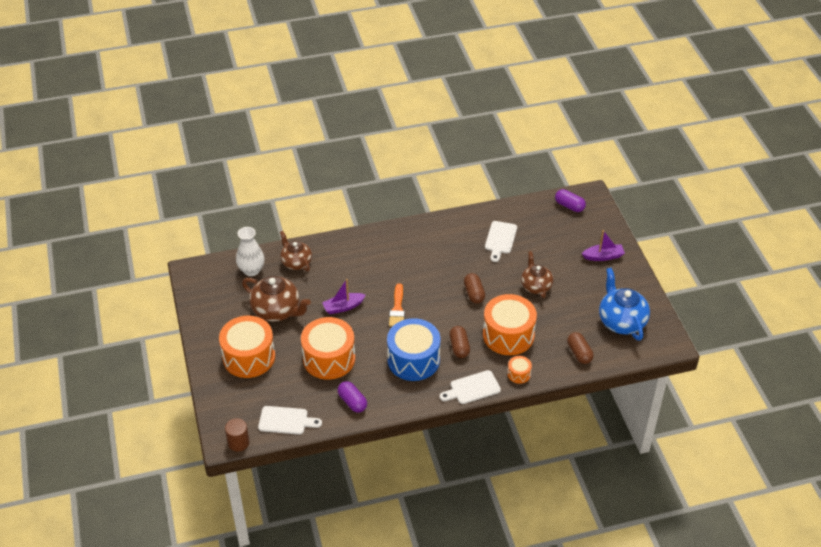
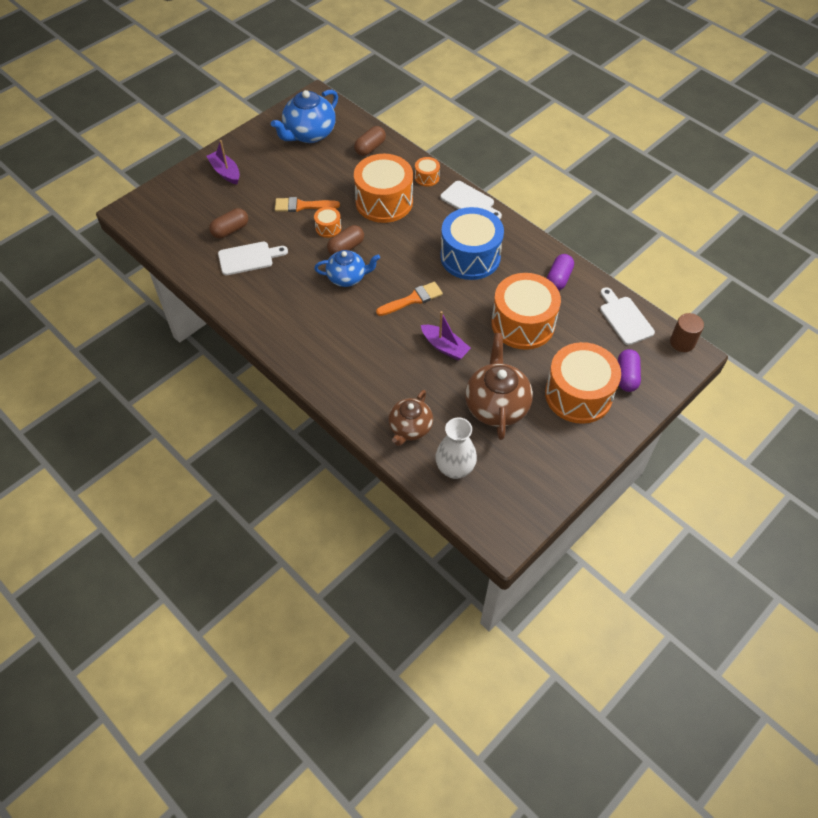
camera: 120 degrees left, 10 degrees up
brown capsule [449,326,470,358] -> brown capsule moved to [209,208,248,238]
brown teapot [521,251,553,298] -> orange brush [275,197,340,212]
purple capsule [555,189,586,212] -> purple capsule moved to [618,349,641,392]
none -> orange drum [314,207,341,238]
none -> blue teapot [314,250,380,287]

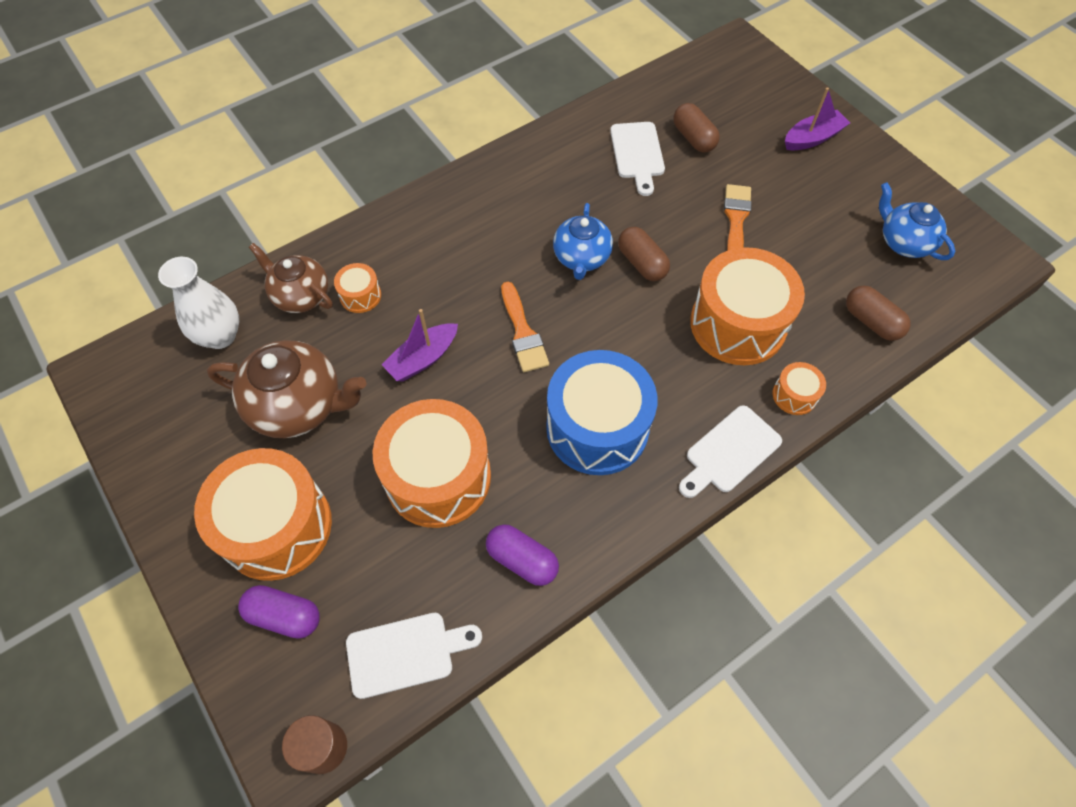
camera: 100 degrees right, 5 degrees up
blue teapot [271,90,338,143] -> blue teapot [879,182,955,260], size x0.66
orange drum [314,207,341,238] -> orange drum moved to [334,263,381,313]

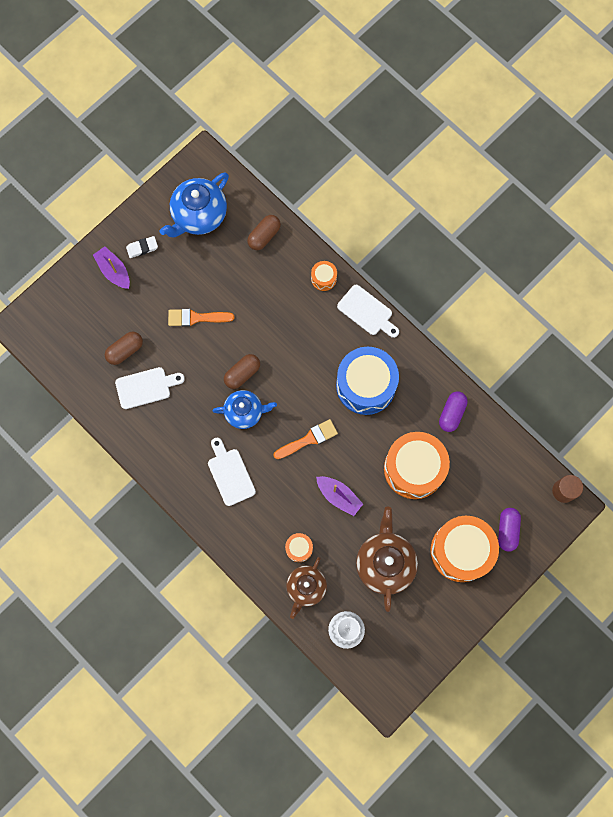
camera: 100 degrees left, 15 degrees up
white cutting board [346,613,482,699] -> white cutting board moved to [208,438,256,506]
orange drum [690,247,805,365] -> none
blue teapot [879,182,955,260] -> blue teapot [159,172,229,237], size x1.52
none -> white eraser [126,236,158,258]

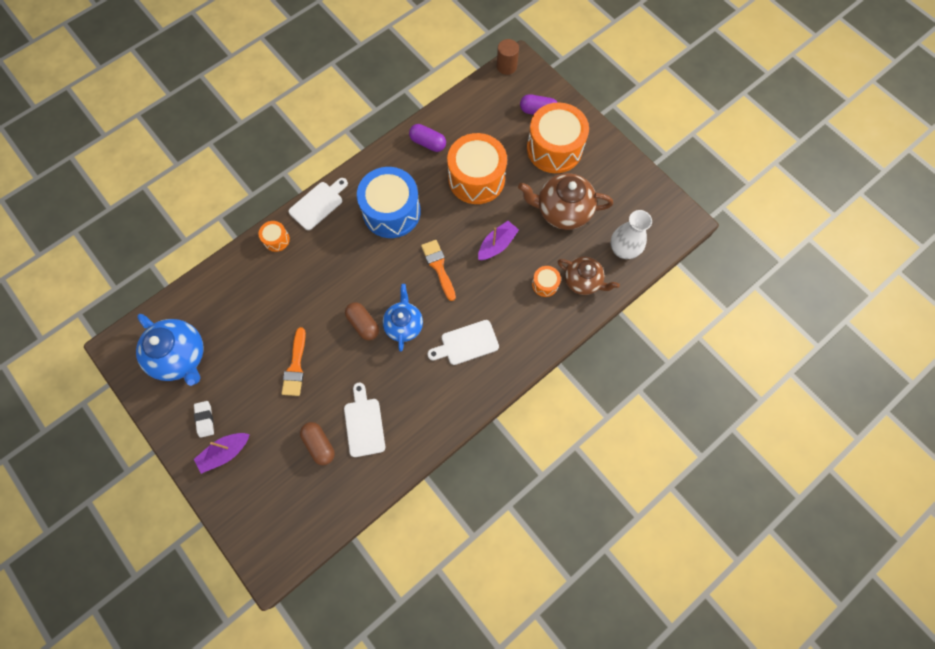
camera: 85 degrees left, 5 degrees down
brown capsule [247,215,281,250] -> none

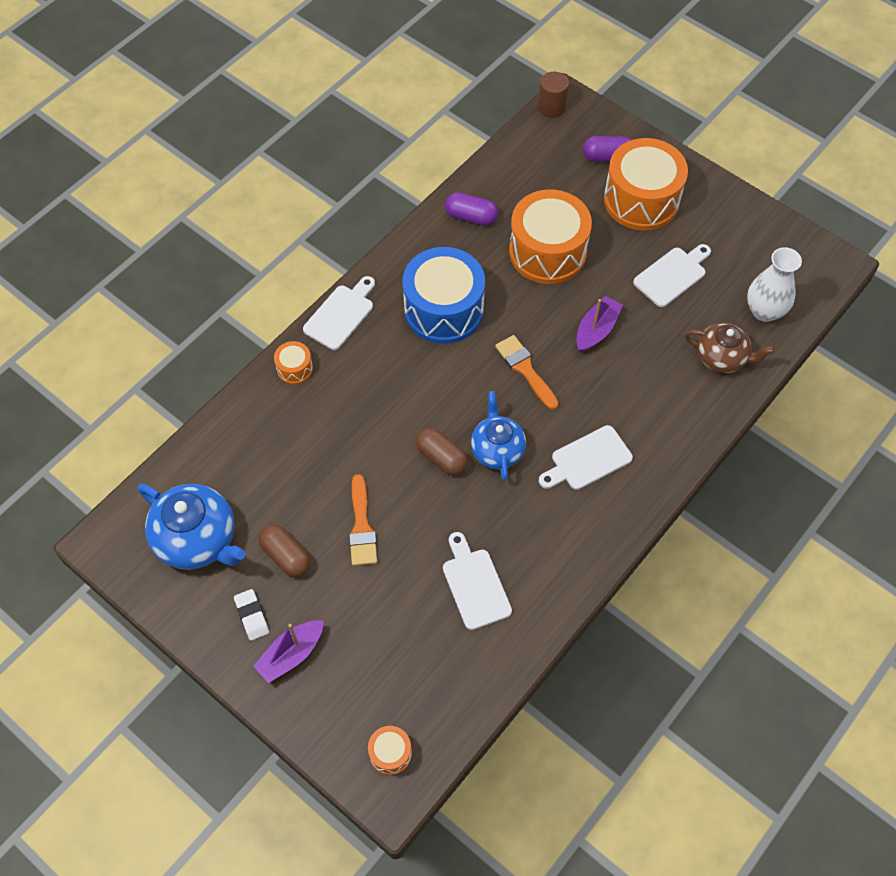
camera: 10 degrees left, 10 degrees down
brown capsule [300,422,335,465] -> brown capsule moved to [259,525,310,577]
brown teapot [518,173,613,230] -> white cutting board [633,244,711,307]
orange drum [532,266,561,297] -> orange drum moved to [368,726,412,775]

